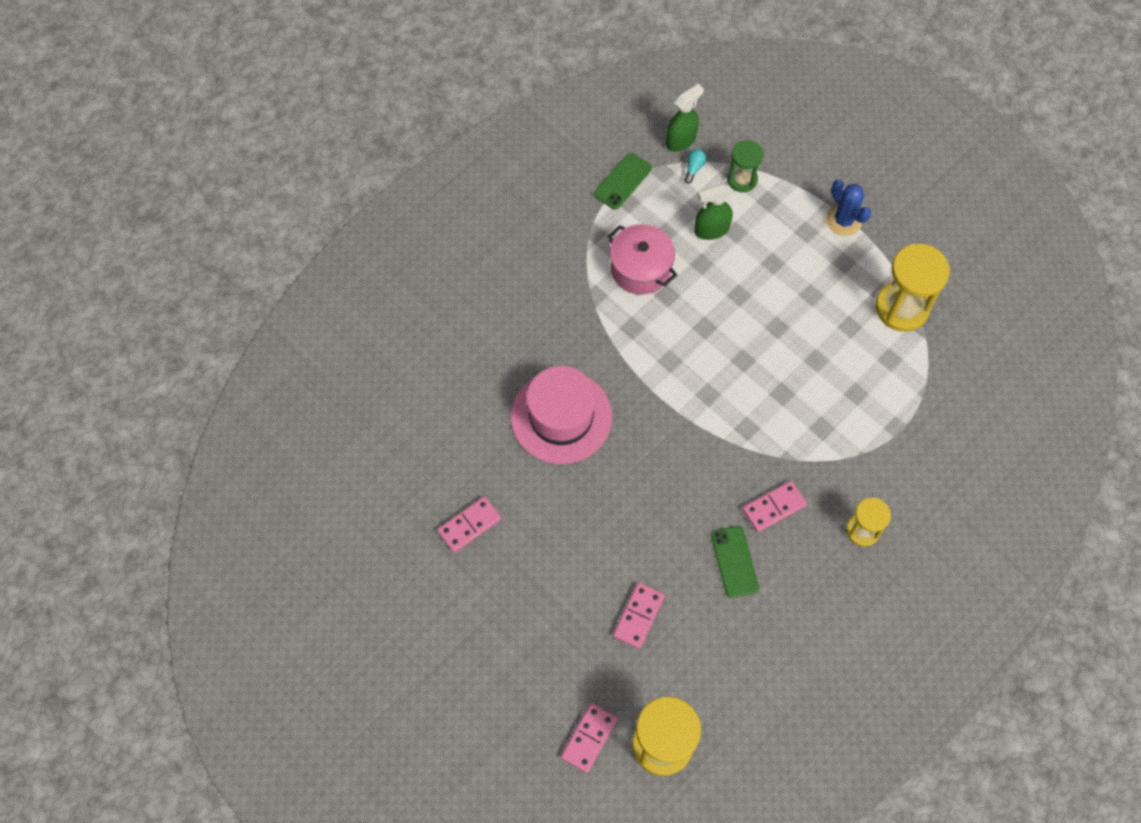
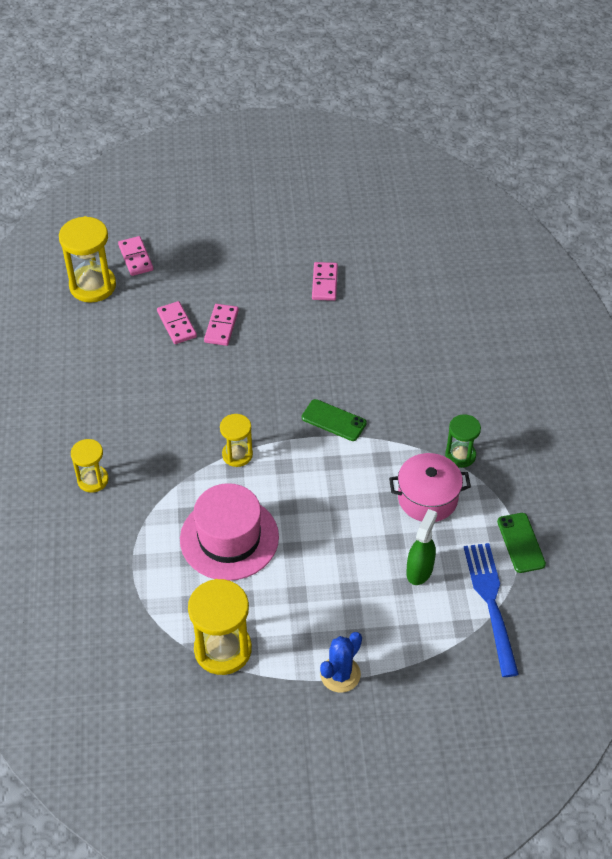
camera: 130 degrees right, 15 degrees down
pink hat [511,366,612,464] -> pink hat moved to [180,483,279,581]
green spray bottle [666,84,704,152] -> none
turquoise light bulb [684,149,706,184] -> blue fork [464,543,519,677]
green phone [711,526,759,598] -> green phone moved to [302,399,367,441]
green hourglass [727,140,764,192] -> green hourglass moved to [445,414,481,468]
pink domino [742,481,807,533] -> pink domino moved to [204,304,239,346]
blue cactus [826,180,871,236] -> blue cactus turned 60 degrees counterclockwise [320,632,362,693]
none -> yellow hourglass [220,414,253,467]

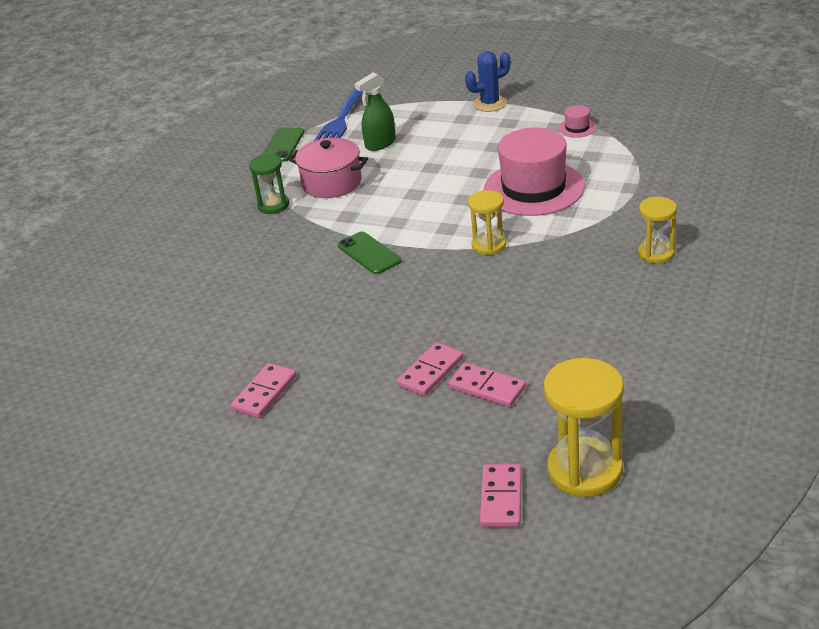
camera: 150 degrees left, 15 degrees down
pink domino [157,301,197,344] -> pink domino turned 60 degrees counterclockwise [448,363,526,407]
yellow hourglass [188,579,252,675] -> pink hat [558,105,597,138]

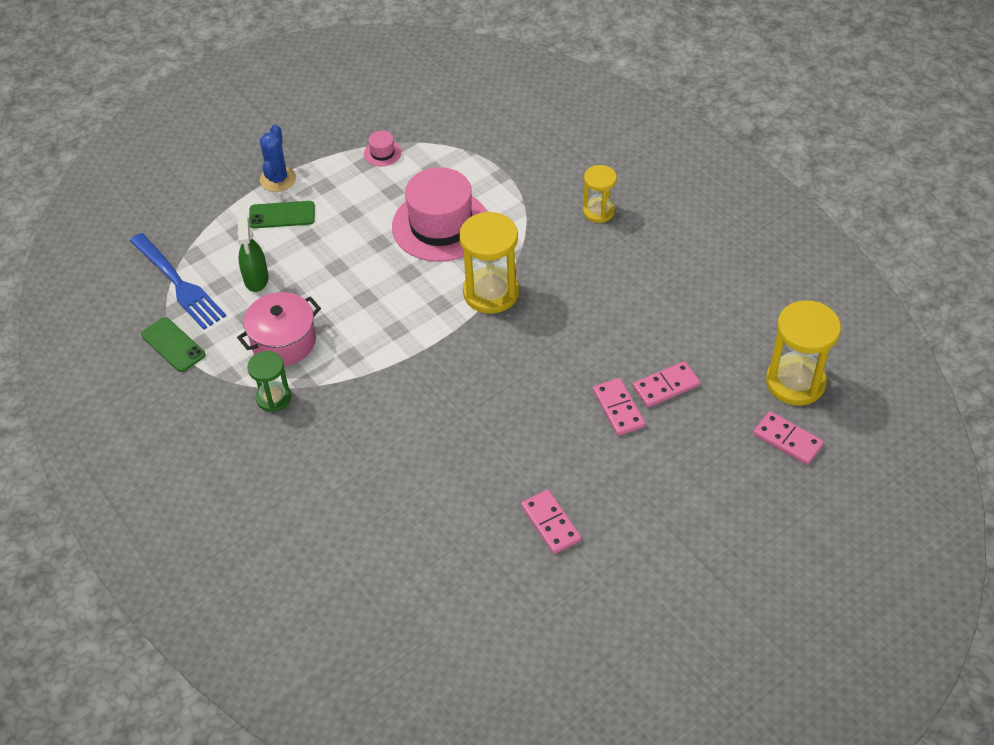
camera: 60 degrees left, 15 degrees up
green phone [338,232,401,274] -> green phone moved to [249,201,315,228]
yellow hourglass [468,190,506,255] -> yellow hourglass [459,212,519,314], size x1.69

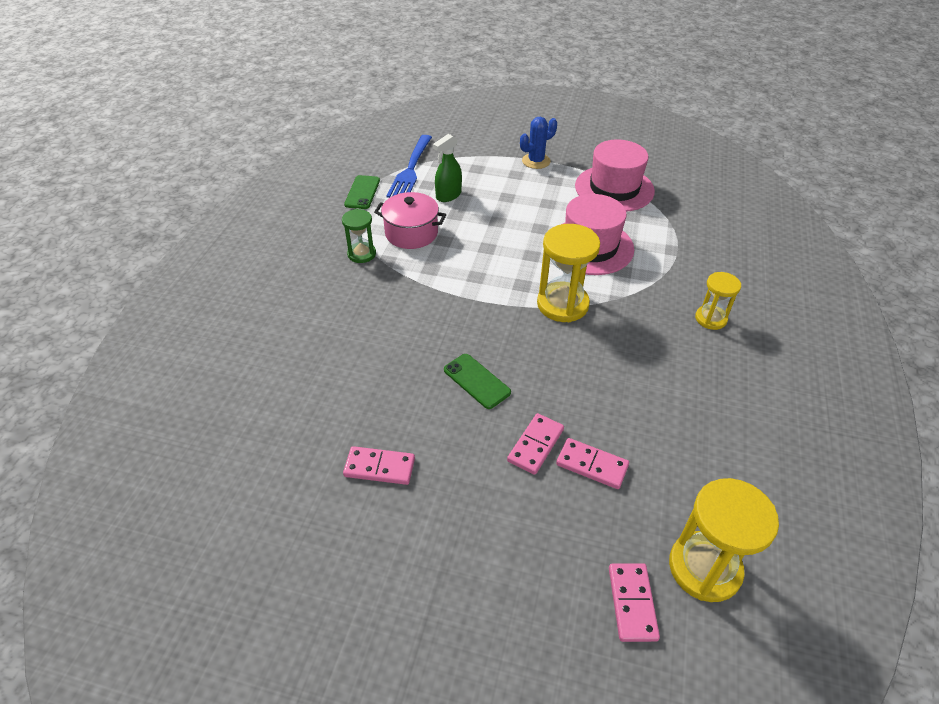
camera: 50 degrees right, 5 degrees down
green phone [249,201,315,228] -> green phone moved to [444,354,511,409]
pink hat [364,131,402,166] -> pink hat [575,140,655,212], size x2.47
pink domino [521,490,581,554] -> pink domino turned 75 degrees clockwise [343,446,415,485]

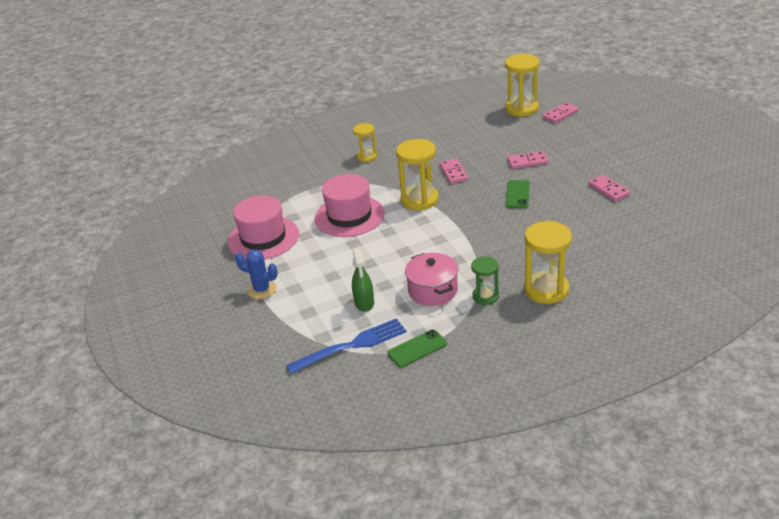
camera: 125 degrees left, 10 degrees down
green spray bottle [433,134,462,202] -> green spray bottle turned 75 degrees clockwise [352,248,374,312]
pink domino [556,438,629,489] -> pink domino moved to [440,158,468,184]
none -> yellow hourglass [524,221,572,304]

